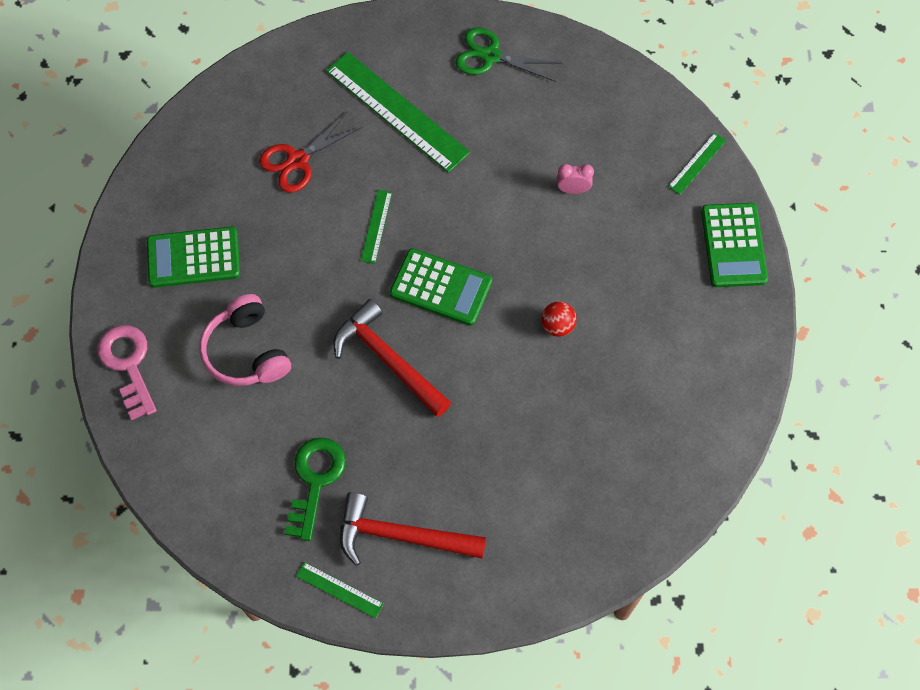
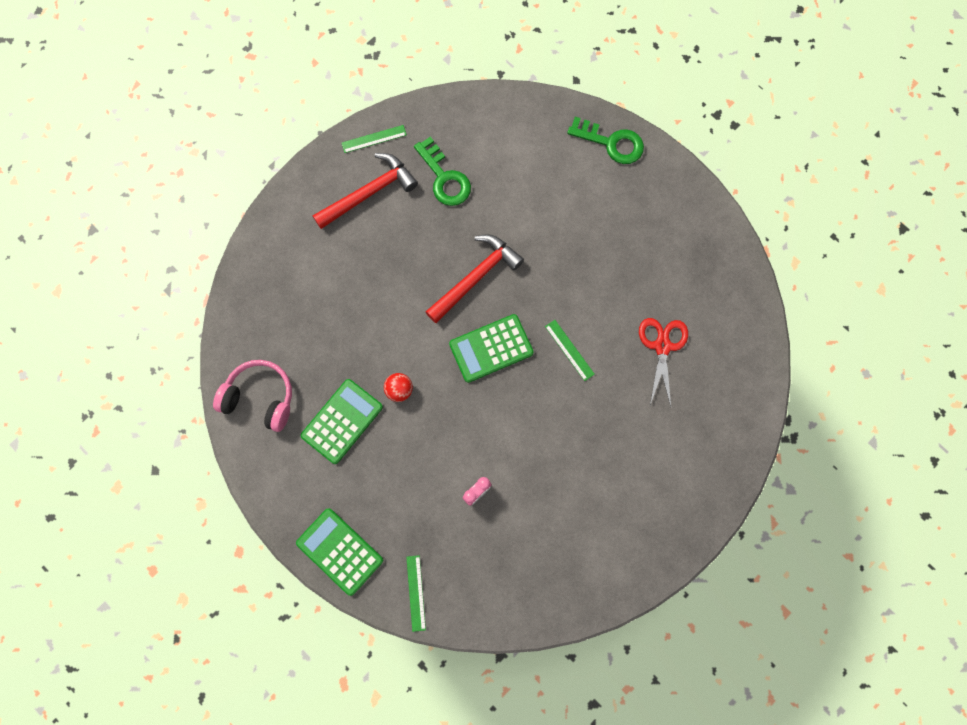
camera: 135 degrees right, 10 degrees up
pink key [98,325,157,420] -> green key [567,117,644,164]
green calculator [147,227,240,288] -> green calculator moved to [301,379,383,464]
pink headphones [200,294,291,386] -> pink headphones moved to [213,360,292,432]
green ruler [326,52,470,173] -> none
red hammer [334,299,451,417] -> red hammer turned 45 degrees counterclockwise [426,234,524,323]
green scissors [455,27,561,82] -> none

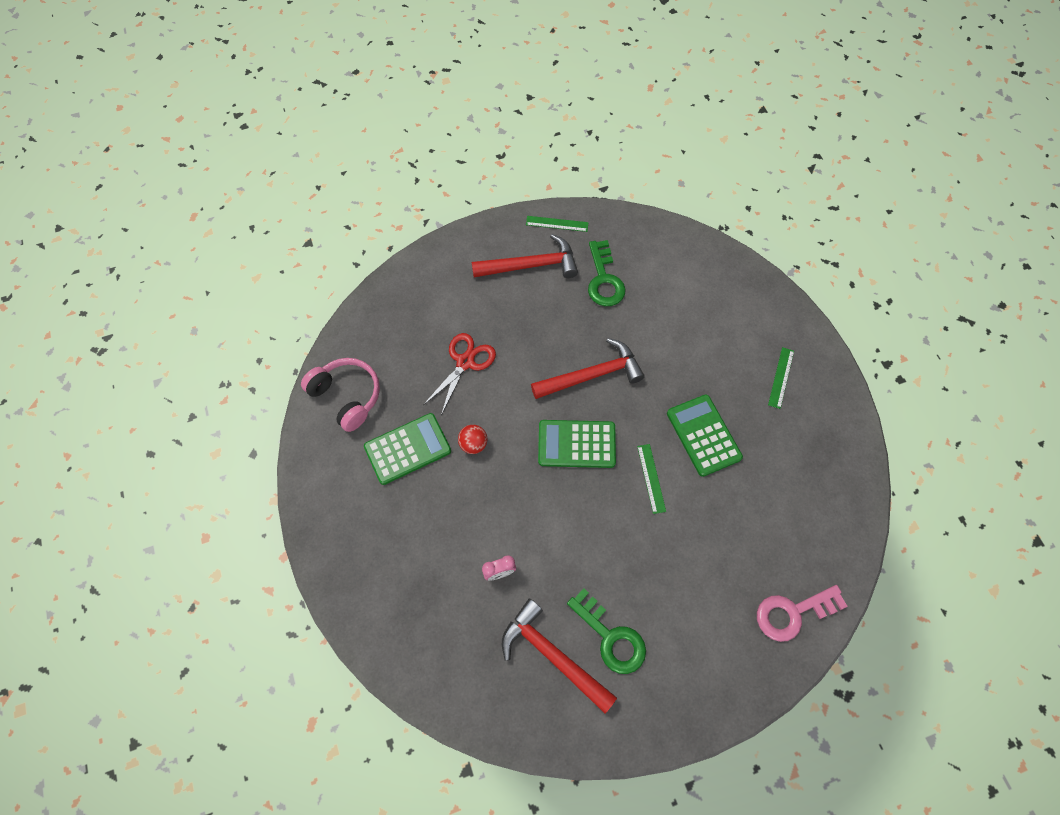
camera: 25 degrees right, 10 degrees down
green calculator [296,508,383,596] -> green calculator moved to [667,394,743,477]
green ruler [406,555,426,632] -> green ruler moved to [768,347,794,409]
green key [567,117,644,164] -> green key moved to [567,588,646,674]
red scissors [639,318,688,407] -> red scissors moved to [423,333,496,415]
none -> red hammer [502,598,617,713]
none -> pink key [757,585,848,642]

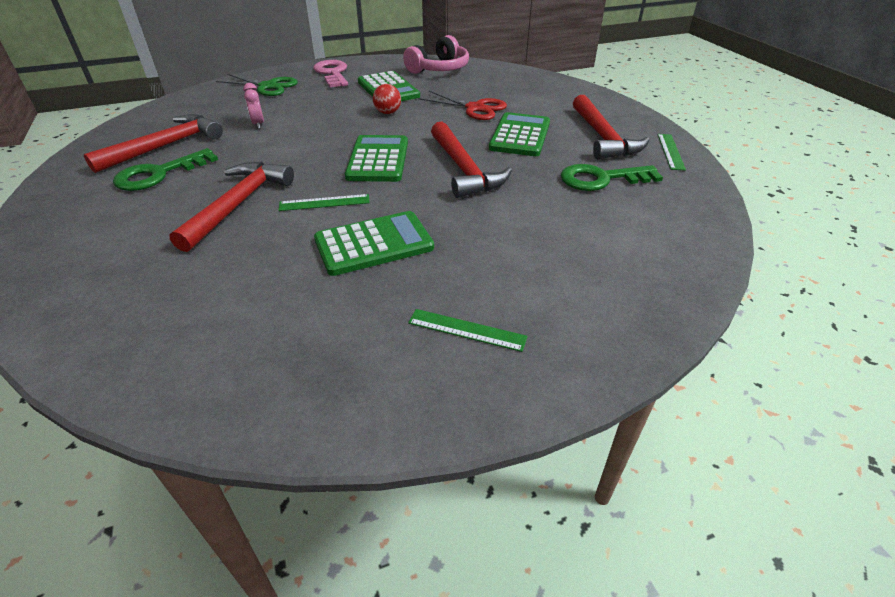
camera: 90 degrees right, 25 degrees down
pink key [757,585,848,642] -> pink key moved to [313,60,348,88]
none -> red hammer [169,162,294,252]
none -> green scissors [216,74,298,96]
none -> green calculator [489,112,550,156]

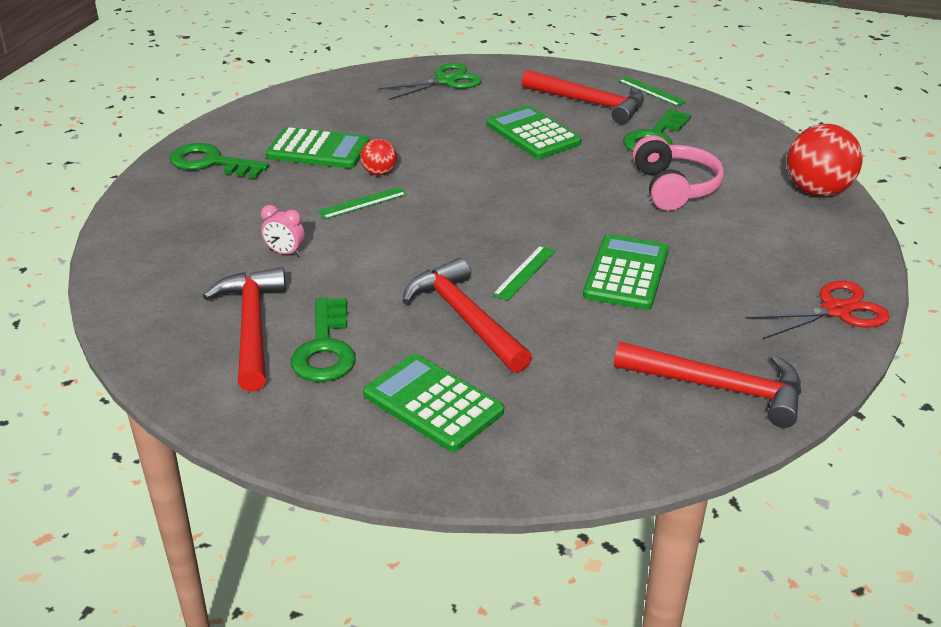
camera: 50 degrees left, 5 degrees down
green scissors [216,74,298,96] -> green scissors moved to [378,63,482,100]
pink key [313,60,348,88] -> green key [170,143,269,179]
green calculator [345,135,408,182] -> green calculator moved to [363,354,504,452]
pink headphones [403,35,469,74] -> pink headphones moved to [633,135,724,211]
green ruler [408,309,528,352] -> green ruler moved to [318,187,407,219]
red scissors [419,91,507,120] -> red scissors moved to [745,281,890,339]
red hammer [431,121,512,198] -> red hammer moved to [614,342,801,428]
none -> red ball [787,124,863,196]

